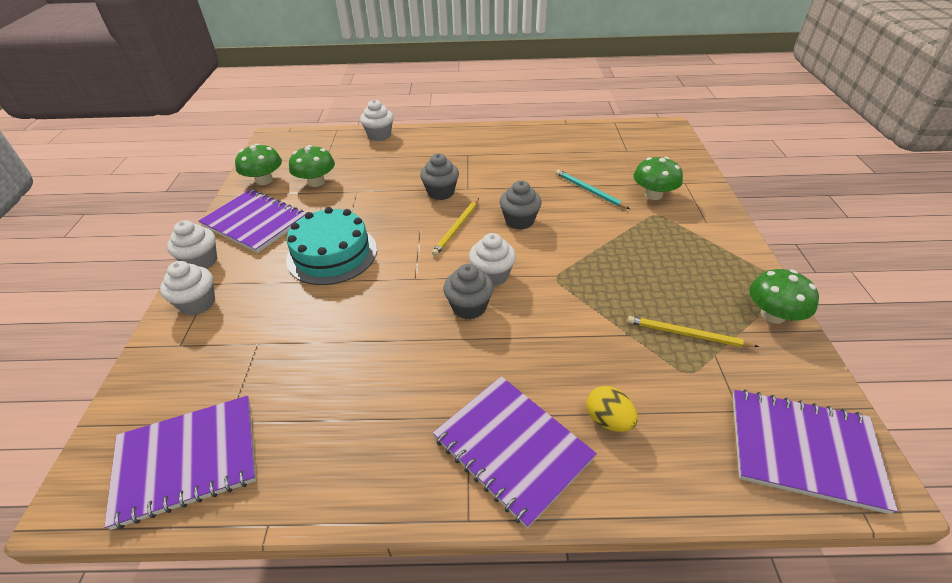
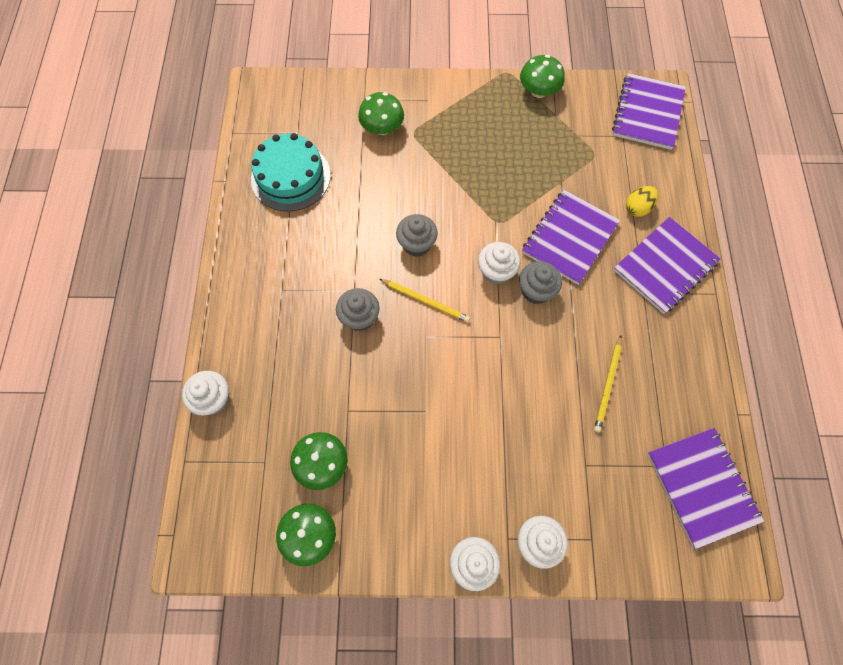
camera: 90 degrees left, 25 degrees up
purple notebook [199,189,306,253] -> purple notebook moved to [522,190,620,285]
turquoise cake [286,207,377,285] -> turquoise cake moved to [251,133,331,212]
turquoise pencil [556,170,630,209] -> none
yellow pencil [628,316,759,347] -> yellow pencil moved to [594,335,622,432]

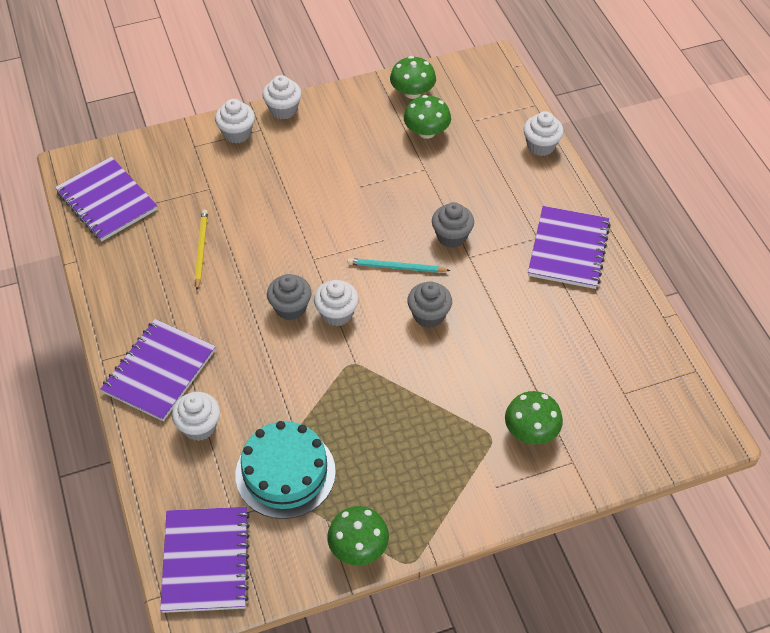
camera: 160 degrees right, 15 degrees down
turquoise cake [251,133,331,212] -> turquoise cake moved to [235,421,336,519]
yellow pencil [380,279,470,323] -> turquoise pencil [348,258,451,273]
purple notebook [522,190,620,285] -> purple notebook moved to [528,206,610,289]
yellow egg [626,186,658,217] -> white cupcake [172,392,220,441]

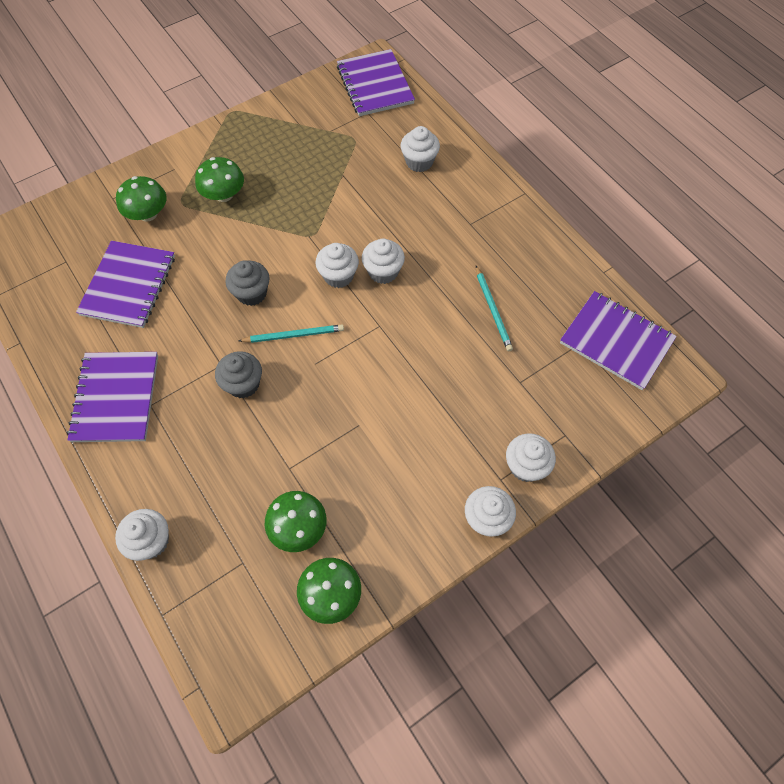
camera: 165 degrees right, 10 degrees up
purple notebook [100,319,216,421] -> purple notebook moved to [76,241,175,328]
yellow pencil [195,209,208,290] -> turquoise pencil [476,266,513,352]
turquoise cake [235,421,336,519] -> none
grey cupcake [267,274,312,320] -> white cupcake [362,239,405,284]
green mushroom [327,506,389,565] -> green mushroom moved to [195,157,244,202]

